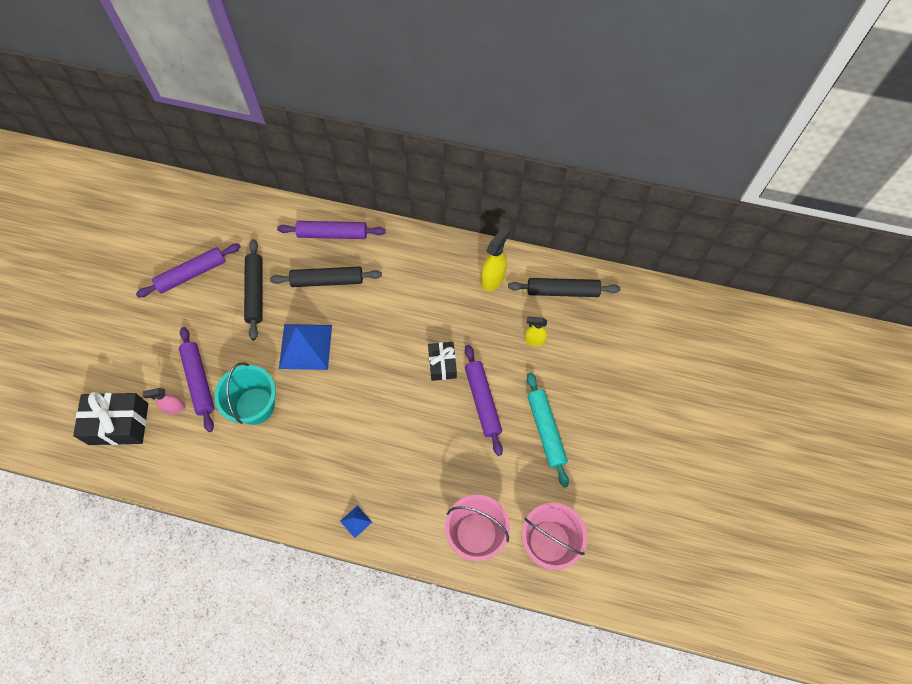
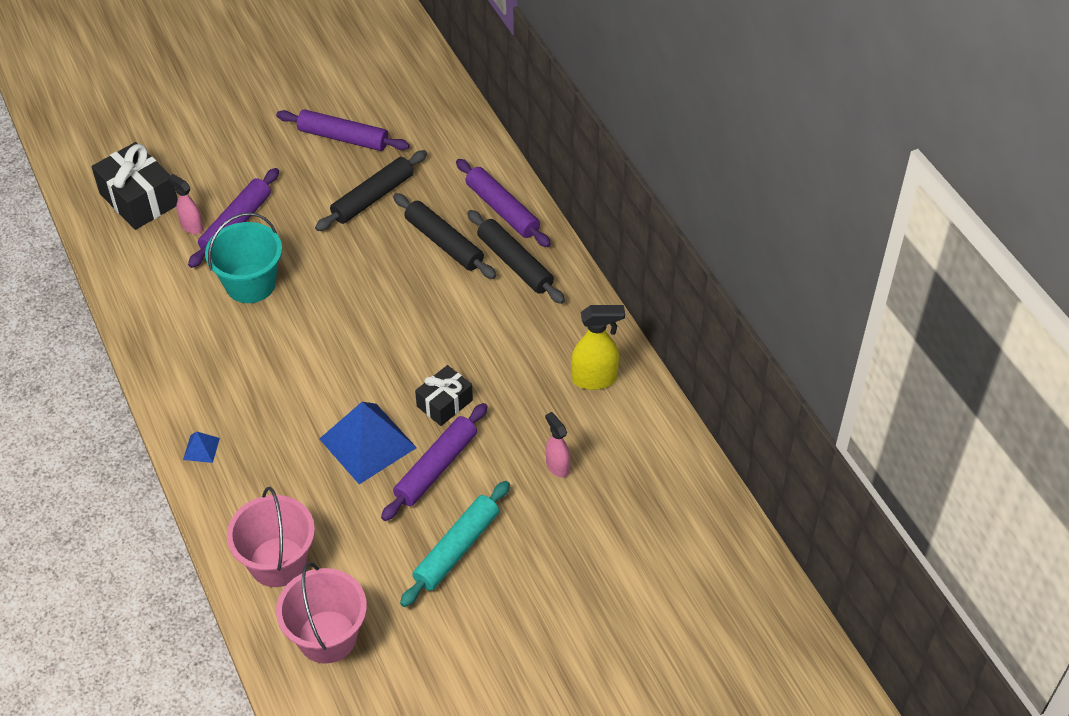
camera: 50 degrees right, 15 degrees down
blue pyramid [279,324,332,370] -> blue pyramid moved to [319,402,417,484]
black rolling pin [508,278,621,297] -> black rolling pin moved to [467,210,565,304]
yellow spray bottle [524,317,547,346] -> pink spray bottle [545,412,570,477]

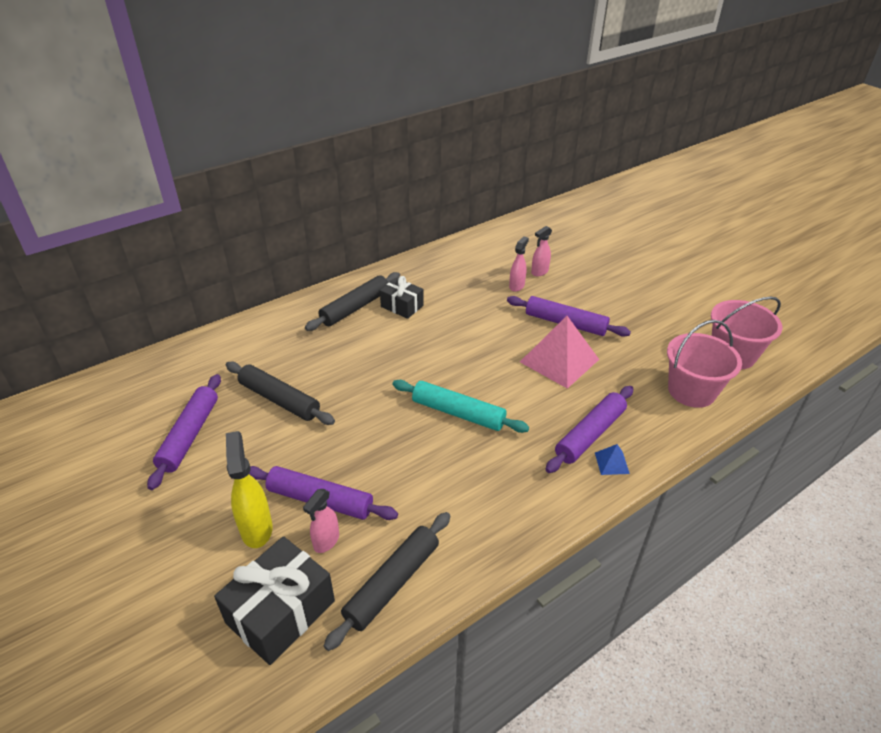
camera: 100 degrees left, 10 degrees down
turquoise bucket [205,212,282,303] -> none
blue pyramid [319,402,417,484] -> pink pyramid [520,316,599,389]
black rolling pin [393,193,496,279] -> black rolling pin moved to [324,512,450,651]
turquoise rolling pin [400,481,510,607] -> turquoise rolling pin moved to [392,380,529,433]
black gift [415,365,473,426] -> black gift moved to [380,276,424,319]
purple rolling pin [456,159,551,247] -> purple rolling pin moved to [545,386,633,473]
yellow spray bottle [571,305,625,390] -> yellow spray bottle moved to [226,431,273,548]
none -> pink spray bottle [509,236,529,292]

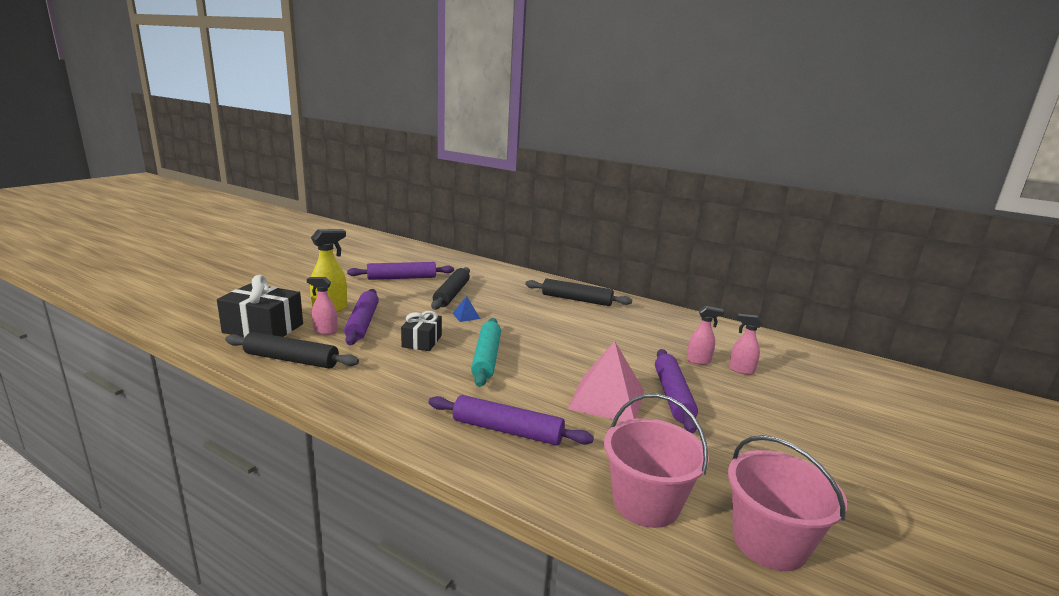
camera: 65 degrees right, 20 degrees down
black gift [380,276,424,319] -> black gift moved to [401,311,442,351]
blue pyramid [595,444,630,475] -> blue pyramid moved to [452,296,480,322]

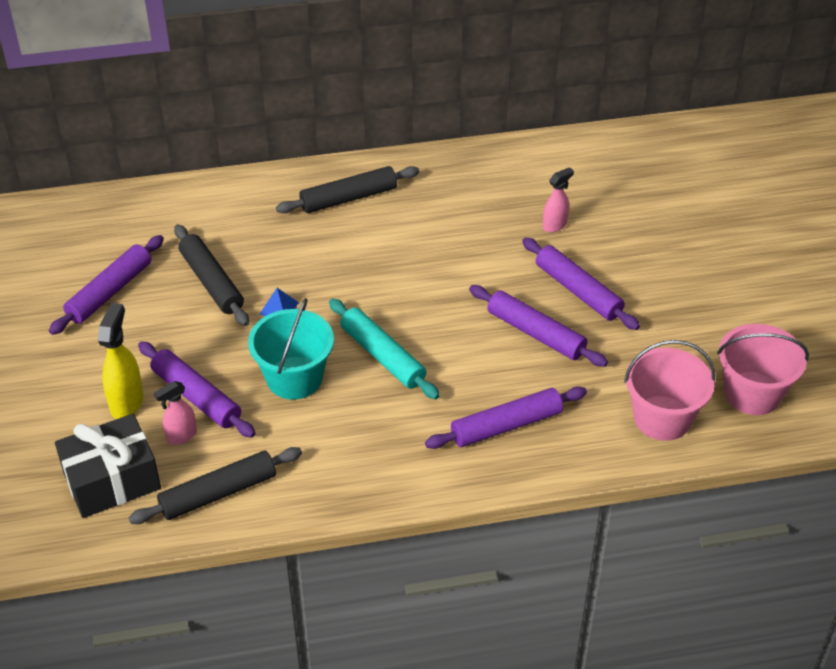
camera: 40 degrees left, 25 degrees up
black gift [401,311,442,351] -> turquoise bucket [248,298,334,400]
pink pyramid [568,341,644,421] -> purple rolling pin [469,285,608,367]
pink spray bottle [729,314,763,375] -> none

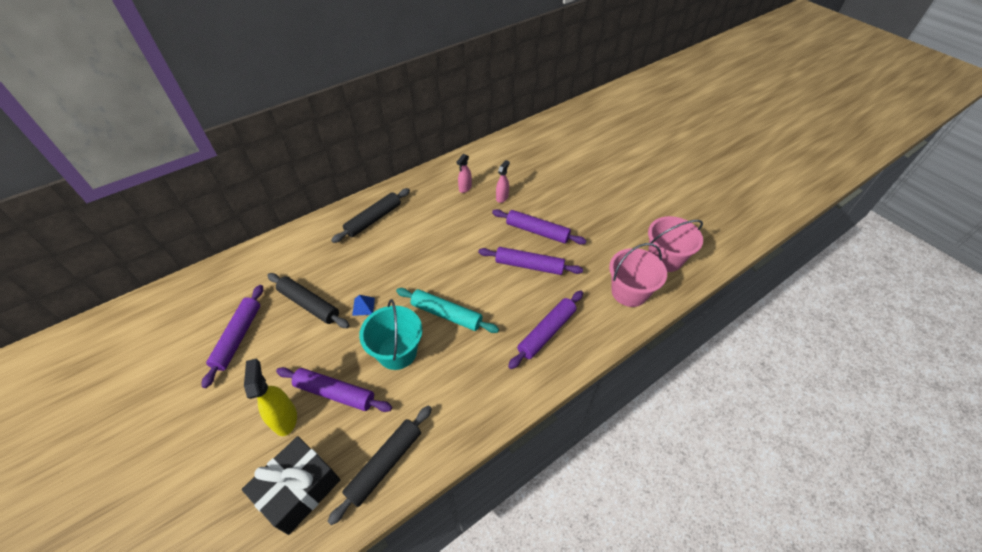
camera: 25 degrees left, 5 degrees up
pink spray bottle [154,381,197,445] -> pink spray bottle moved to [457,154,472,193]

